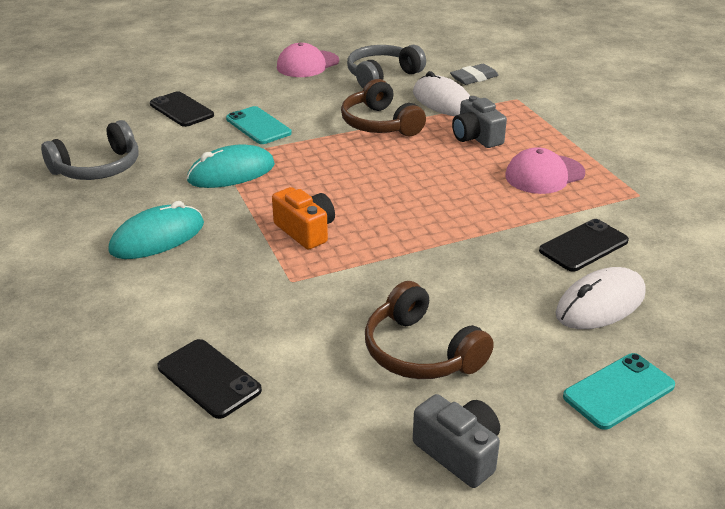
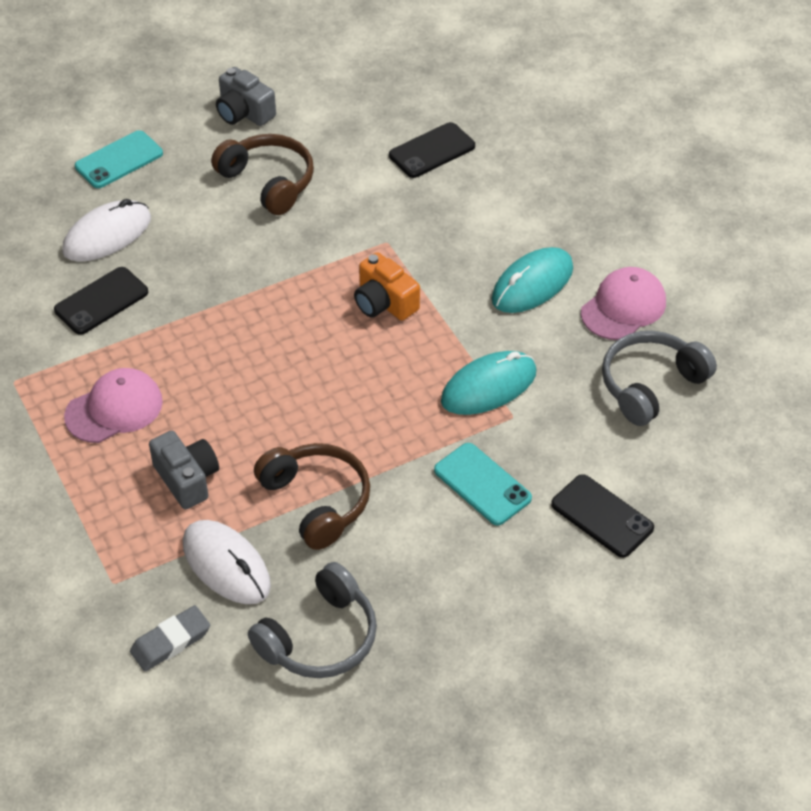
camera: 175 degrees right, 15 degrees up
black phone [158,339,262,419] -> black phone turned 75 degrees counterclockwise [389,122,475,178]
pink cap [277,42,339,77] -> pink cap moved to [581,267,666,340]

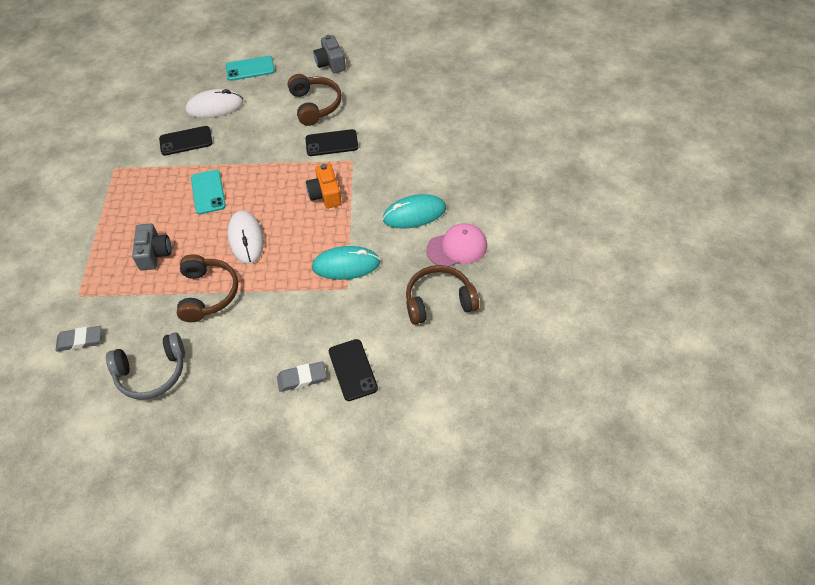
camera: 30 degrees right, 5 degrees up
pink cap [64,368,163,443] -> none
white mouse [183,520,271,604] -> white mouse moved to [227,211,264,264]
black phone [389,122,475,178] -> black phone moved to [305,129,358,156]
turquoise phone [434,443,532,525] -> turquoise phone moved to [191,170,226,214]
grey headphones [602,331,717,426] -> brown headphones [406,265,479,325]
none -> grey eraser [277,361,326,392]

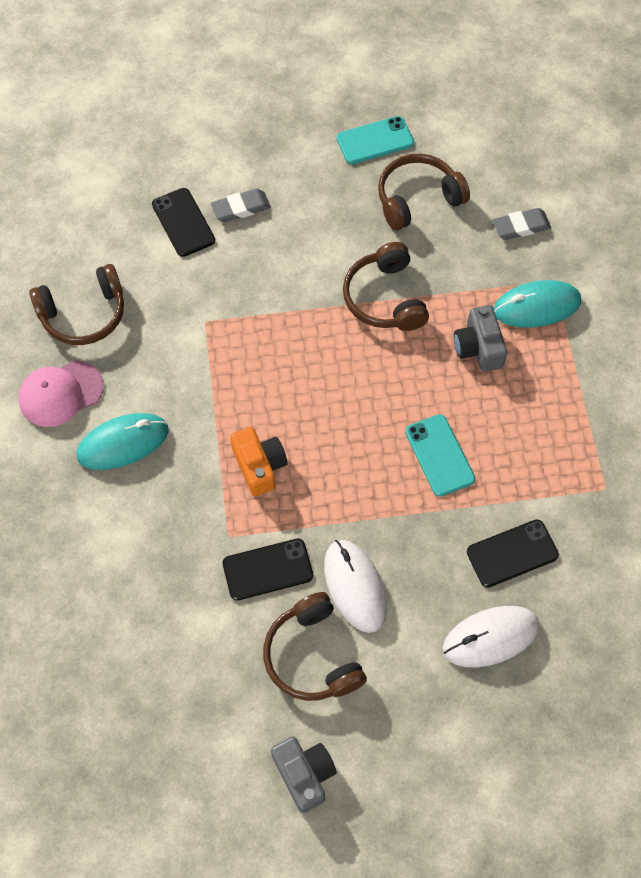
camera: 170 degrees right, 10 degrees up
grey headphones [106,332,185,400] -> brown headphones [378,154,470,230]
turquoise phone [226,56,275,81] -> turquoise phone moved to [337,116,414,164]
white mouse [227,211,264,264] -> white mouse moved to [324,540,387,633]
turquoise mouse [312,246,380,280] -> turquoise mouse moved to [493,280,581,328]

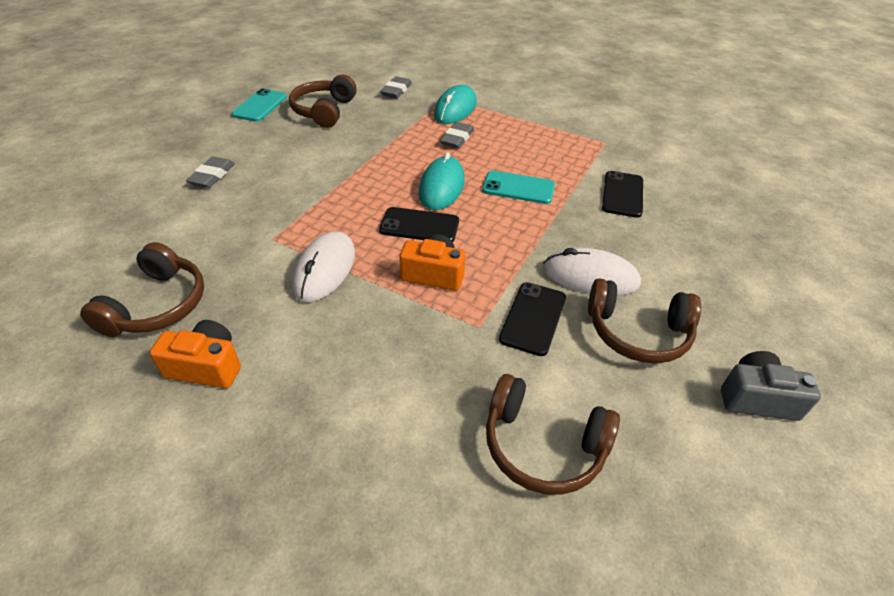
camera: 55 degrees left, 20 degrees down
pink cap [18,360,103,427] -> orange camera [149,320,241,388]
turquoise mouse [77,413,169,470] -> turquoise mouse moved to [419,152,465,210]
black phone [152,188,215,257] -> black phone moved to [379,207,459,242]
brown headphones [343,242,429,331] -> brown headphones moved to [486,374,620,495]
white mouse [443,606,540,667] -> white mouse moved to [292,232,355,302]
grey camera [454,305,507,371] -> grey eraser [440,122,474,149]

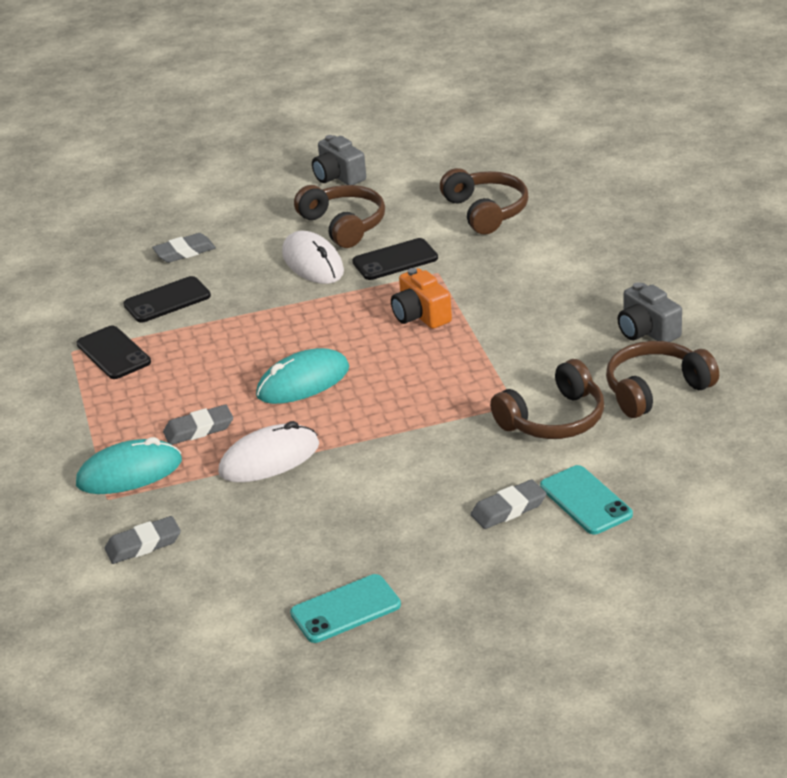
camera: 130 degrees left, 10 degrees down
orange camera [149,320,241,388] -> grey camera [618,282,682,342]
brown headphones [289,75,357,128] -> brown headphones moved to [490,359,604,439]
white mouse [292,232,355,302] -> white mouse moved to [218,421,319,482]
black phone [379,207,459,242] -> black phone moved to [76,325,151,379]
turquoise phone [482,170,555,204] -> turquoise phone moved to [540,465,633,534]
none -> grey eraser [152,233,216,263]

